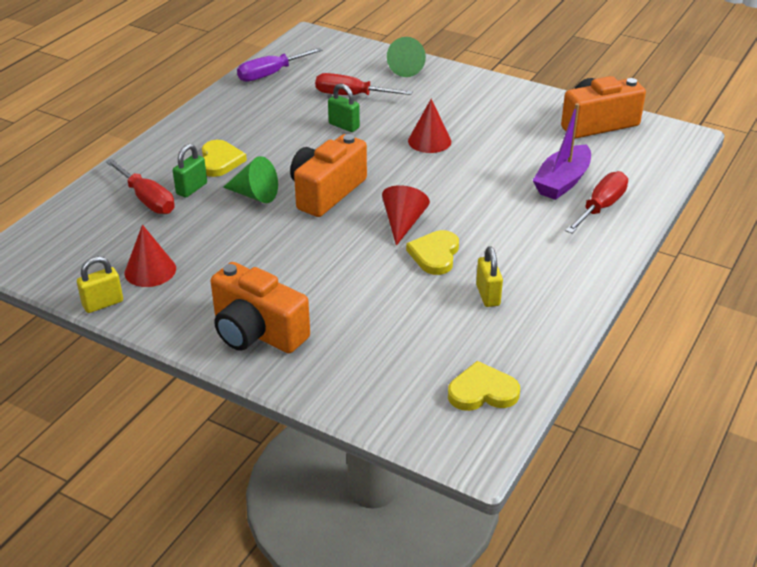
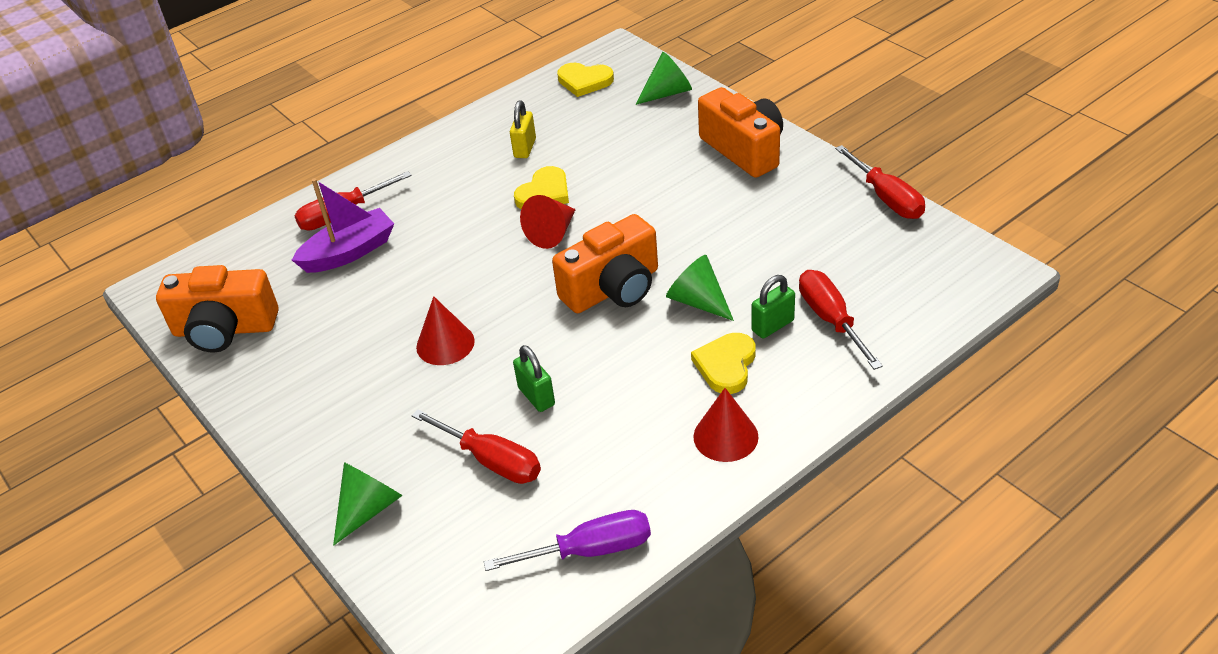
camera: 155 degrees left, 5 degrees up
yellow padlock [77,256,123,313] -> red screwdriver [835,145,925,219]
red cone [125,225,176,287] -> red cone moved to [693,388,759,462]
none -> green cone [635,52,692,105]

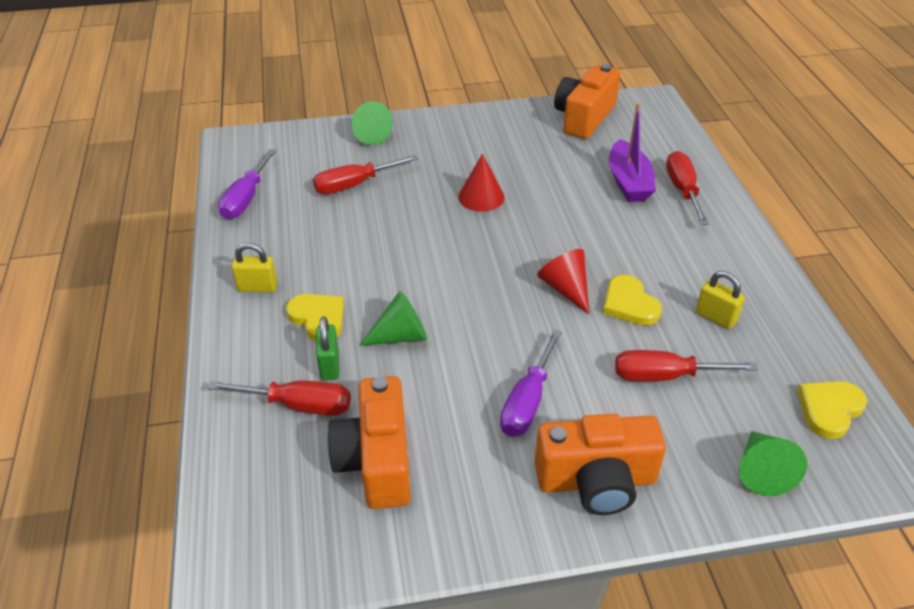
camera: 115 degrees right, 0 degrees up
green padlock [513,345,555,412] -> none
orange camera [552,214,658,313] -> orange camera moved to [327,376,411,509]
red cone [693,388,759,462] -> yellow padlock [232,243,277,292]
red screwdriver [835,145,925,219] -> red screwdriver moved to [615,350,758,381]
none -> purple screwdriver [500,329,562,437]

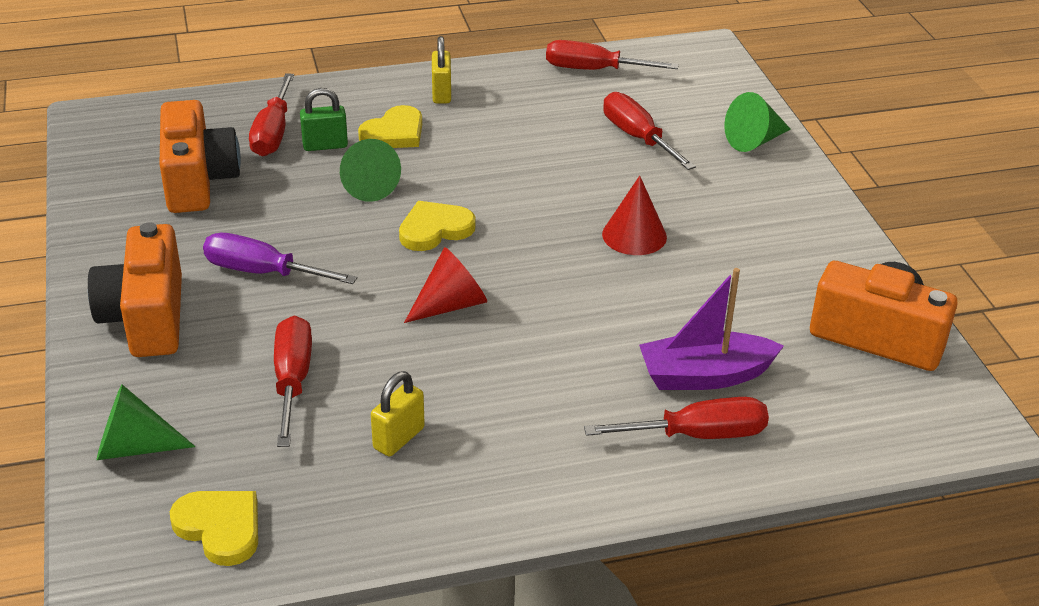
camera: 85 degrees right, 5 degrees down
purple screwdriver [218,149,277,219] -> red screwdriver [546,40,679,70]
orange camera [327,376,411,509] -> orange camera turned 90 degrees clockwise [159,100,241,213]
yellow heart [603,275,662,325] -> yellow heart moved to [399,201,475,251]

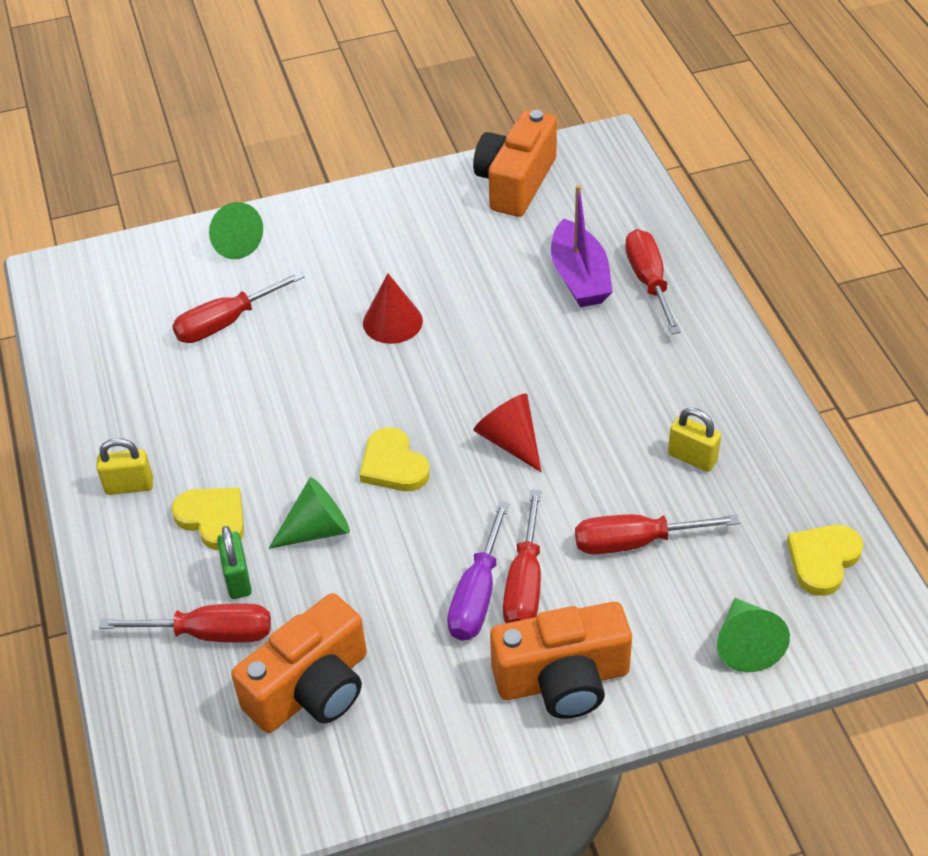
camera: 90 degrees left, 10 degrees up
orange camera [159,100,241,213] -> orange camera turned 150 degrees clockwise [231,593,367,733]
red screwdriver [546,40,679,70] -> red screwdriver moved to [503,489,541,623]

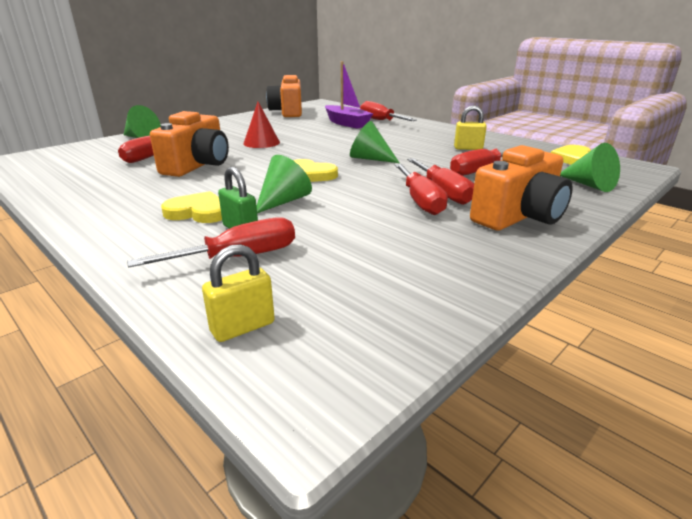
camera: 30 degrees left, 20 degrees down
yellow padlock [96,438,153,495] -> yellow padlock moved to [202,244,275,342]
orange camera [231,593,367,733] -> orange camera moved to [150,111,229,177]
purple screwdriver [447,501,510,641] -> red screwdriver [395,164,448,215]
red cone [473,394,541,472] -> green cone [350,121,399,163]

